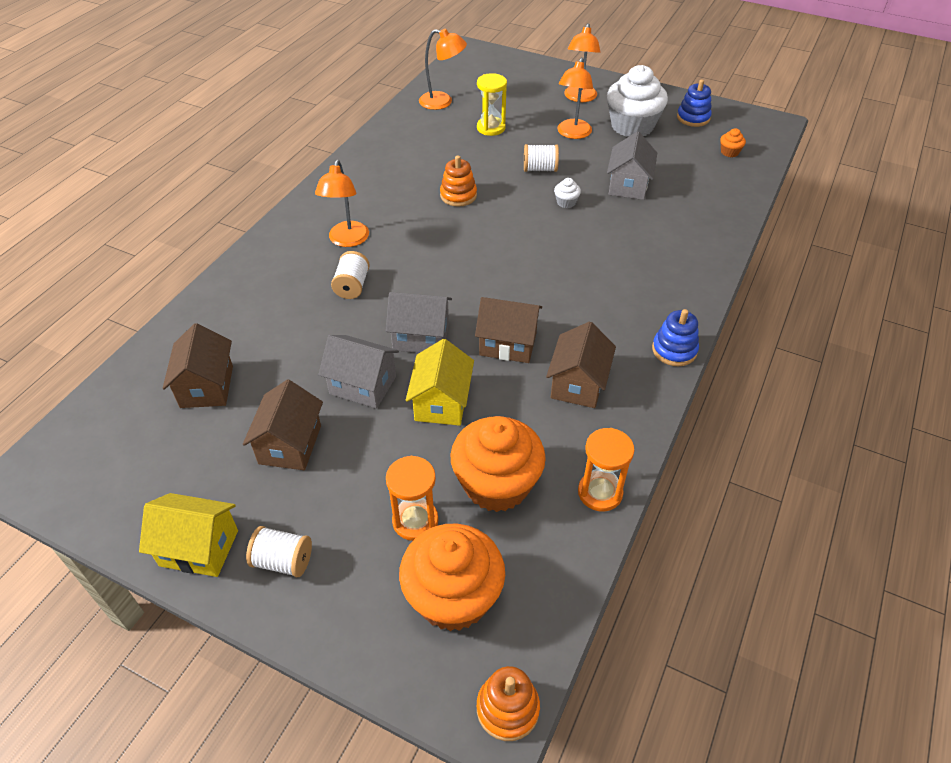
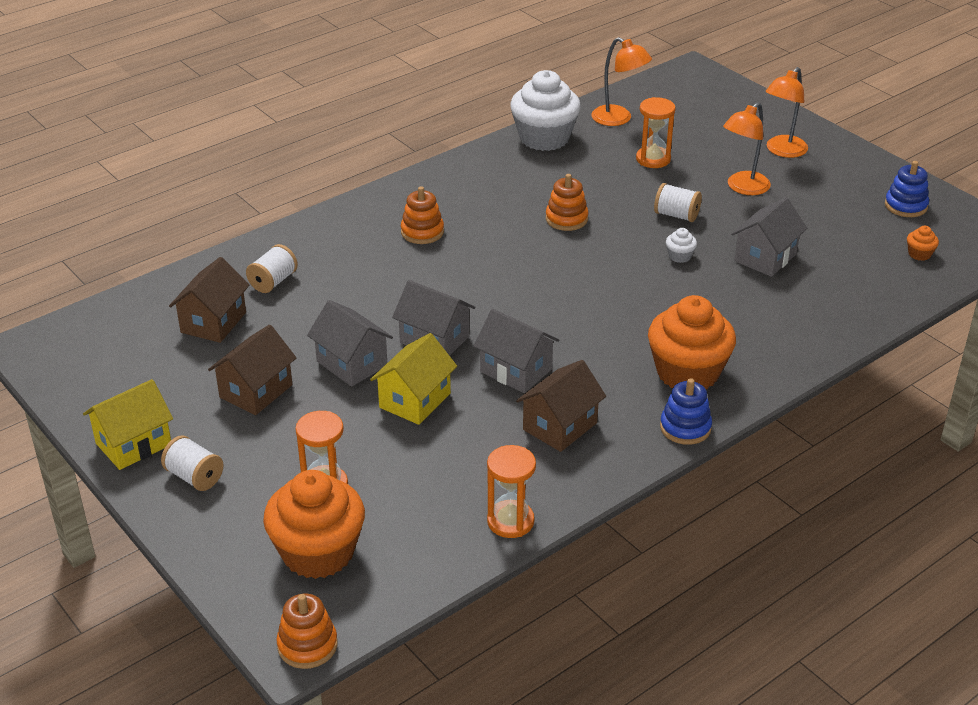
camera: 25 degrees right, 10 degrees down
yellow house [139,493,238,577] -> yellow house turned 75 degrees counterclockwise [83,379,173,470]
orange lamp [315,160,369,247] -> orange stacking toy [401,186,444,244]
white spool [331,251,370,299] -> white spool moved to [246,244,298,293]
orange cupcake [450,416,546,512] -> orange cupcake moved to [648,295,736,389]
brown house [475,297,542,363] -> grey house [474,309,559,393]
yellow hourglass [477,73,507,136] -> orange hourglass [636,97,676,168]
white cupcake [607,65,668,137] -> white cupcake moved to [510,70,581,151]

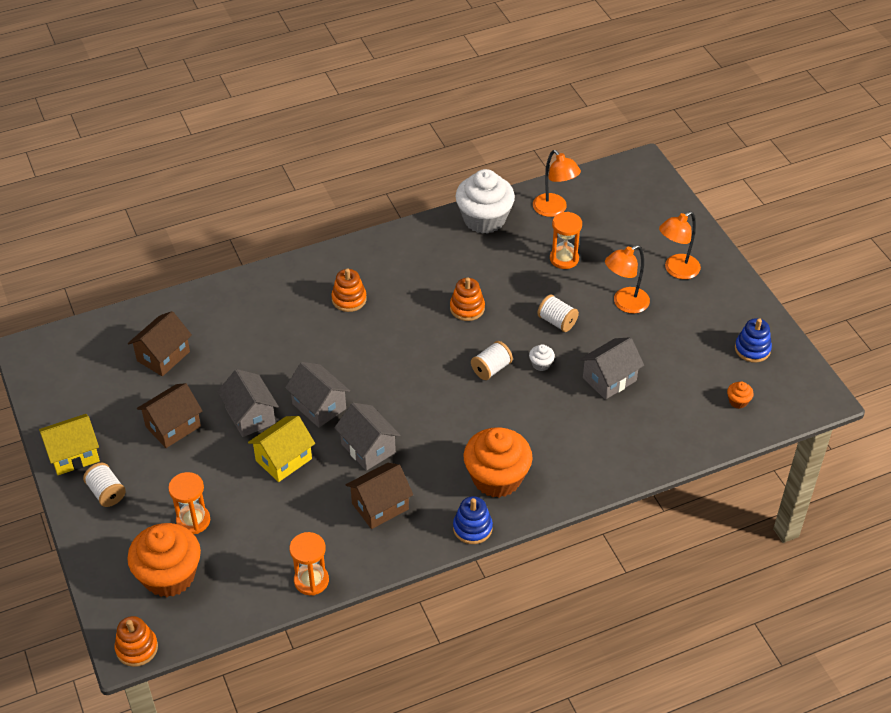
camera: 15 degrees right, 10 degrees up
white spool [246,244,298,293] -> white spool moved to [471,341,513,380]

